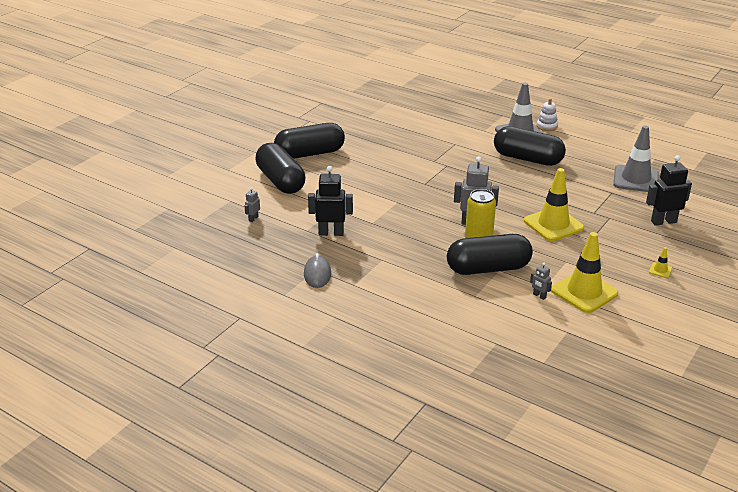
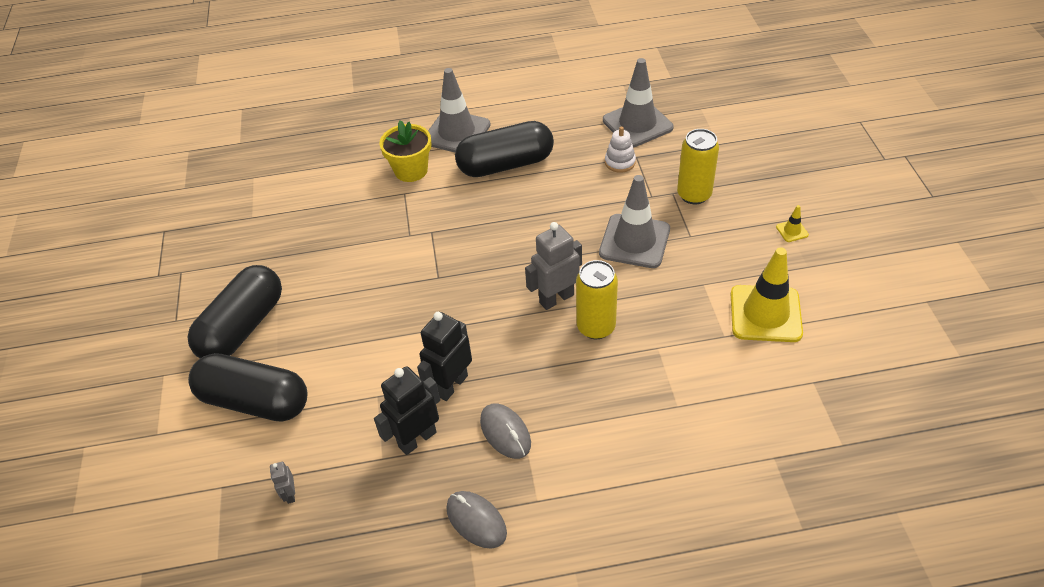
camera: 40 degrees left, 15 degrees up
black capsule [447,234,533,275] -> none
yellow traffic cone [524,168,584,241] -> grey traffic cone [599,175,670,268]
grey robot [530,263,552,300] -> none
white stacking toy [537,98,558,131] -> white stacking toy moved to [605,126,636,173]
black robot [646,155,692,226] -> black robot moved to [417,312,472,401]
none -> yellow flower pot [379,121,431,182]
none -> grey mouse [480,404,531,459]
none -> yellow can [677,129,719,204]

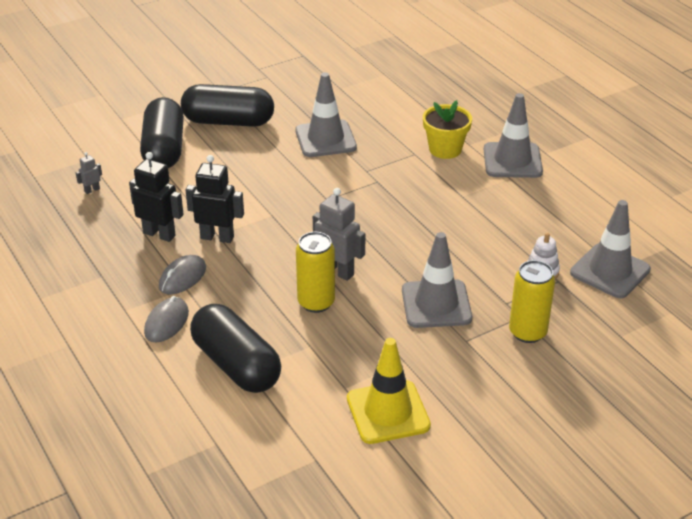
camera: 65 degrees right, 10 degrees down
grey mouse [446,491,507,549] -> grey mouse moved to [144,296,189,343]
black capsule [455,121,554,177] -> black capsule moved to [190,304,281,393]
yellow traffic cone [776,205,809,242] -> none
none -> grey traffic cone [295,73,357,157]

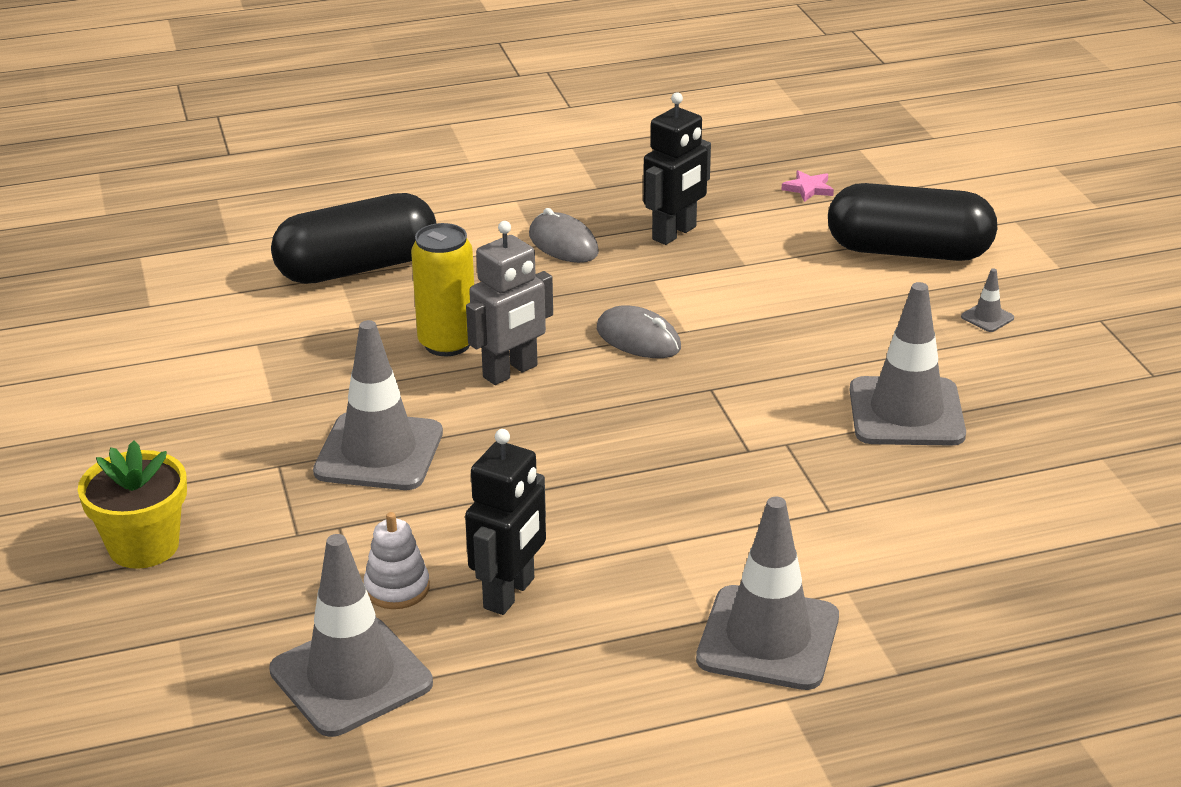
camera: 105 degrees right, 5 degrees down
grey robot [76,152,102,194] -> pink star [782,170,834,202]
grey mouse [144,296,189,343] -> grey mouse moved to [597,306,681,358]
black capsule [181,84,274,127] -> grey traffic cone [961,268,1014,332]
black robot [185,155,244,243] -> black robot moved to [465,429,546,615]
yellow traffic cone [347,338,431,444] -> none
yellow flower pot [423,100,472,159] -> yellow flower pot moved to [78,440,187,569]
yellow can [509,260,555,343] -> none

